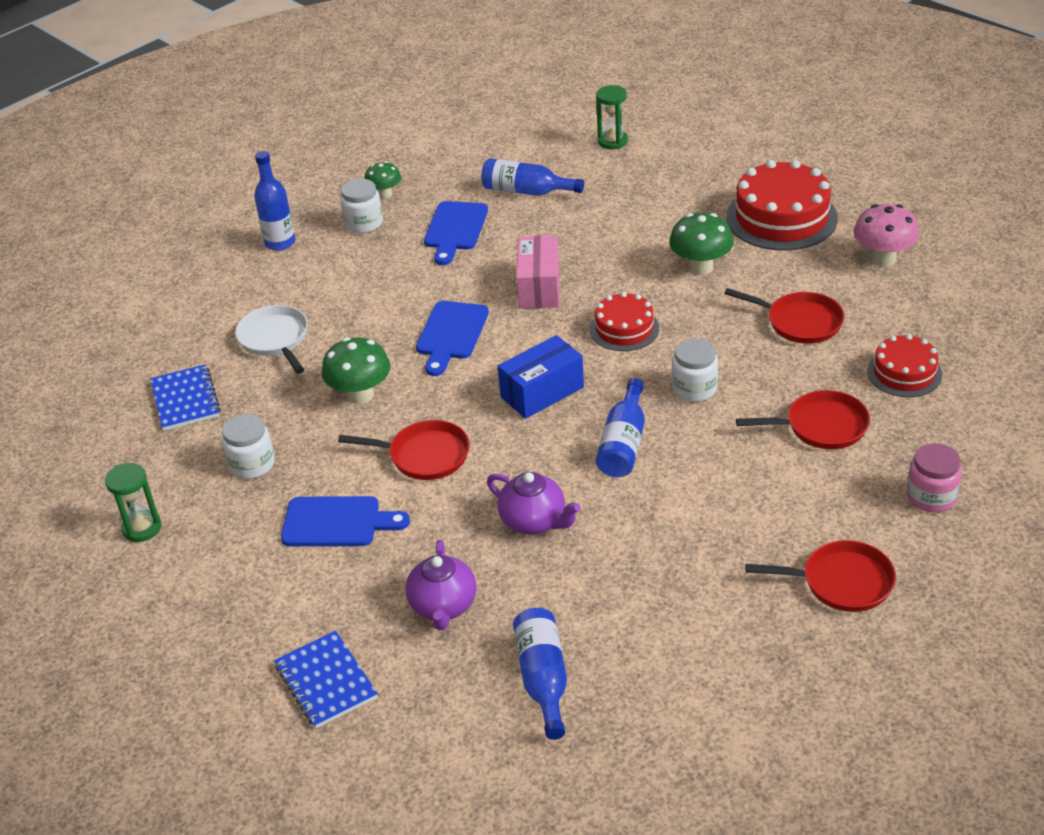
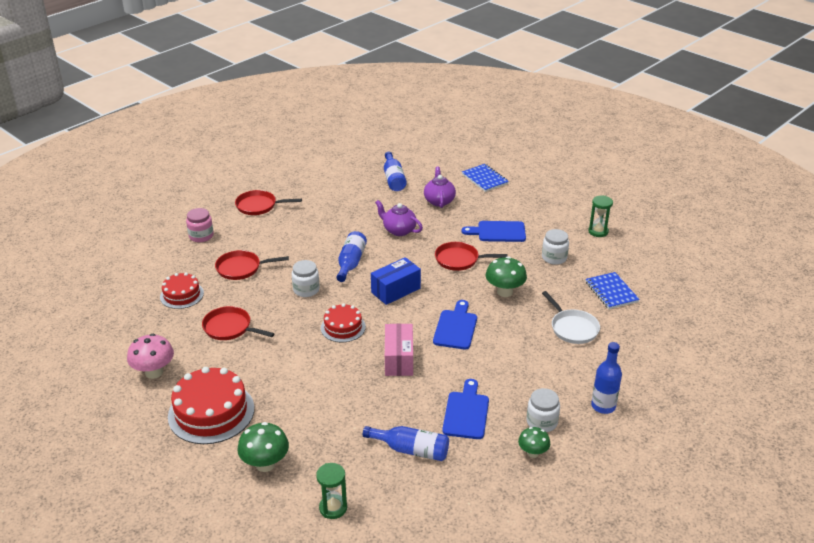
camera: 175 degrees right, 5 degrees down
green mushroom [669,213,734,275] -> green mushroom moved to [237,422,289,472]

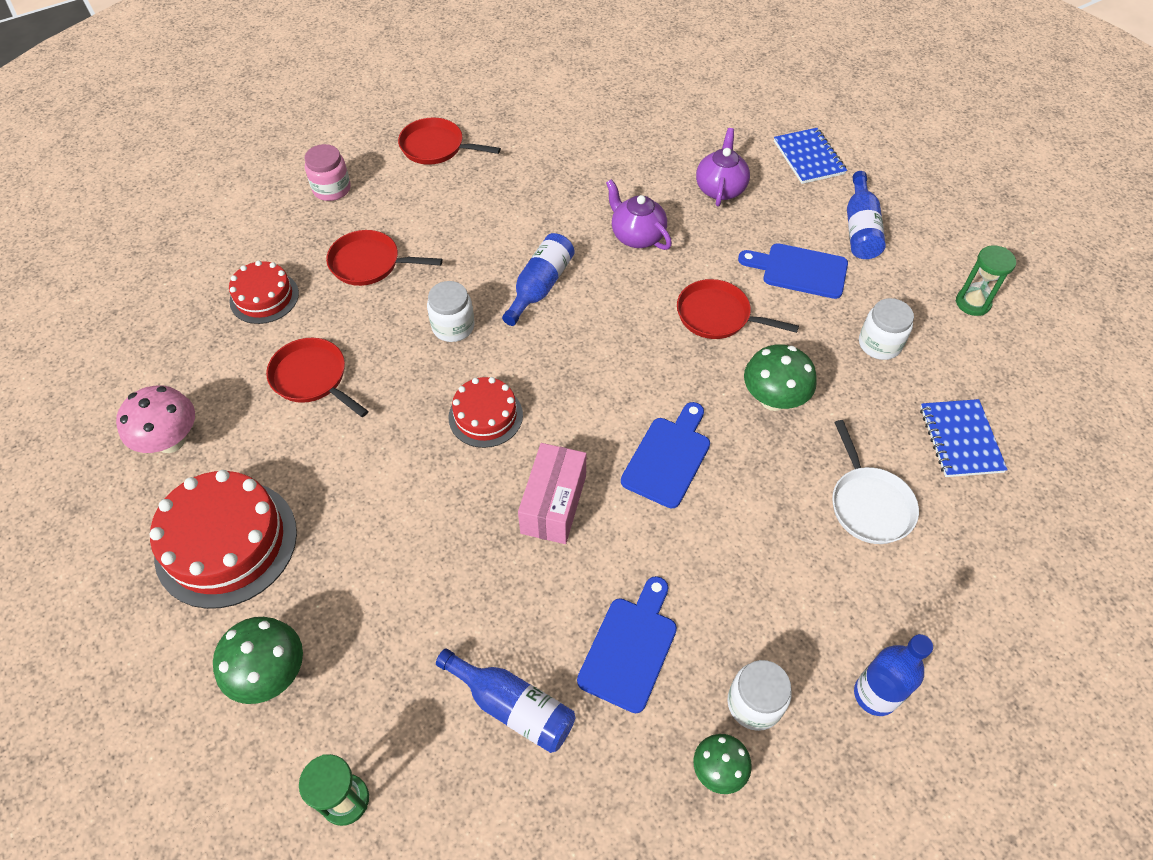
camera: 15 degrees right, 20 degrees up
blue box [371,257,421,305] -> none
blue bottle [384,151,407,191] -> blue bottle moved to [847,171,886,259]

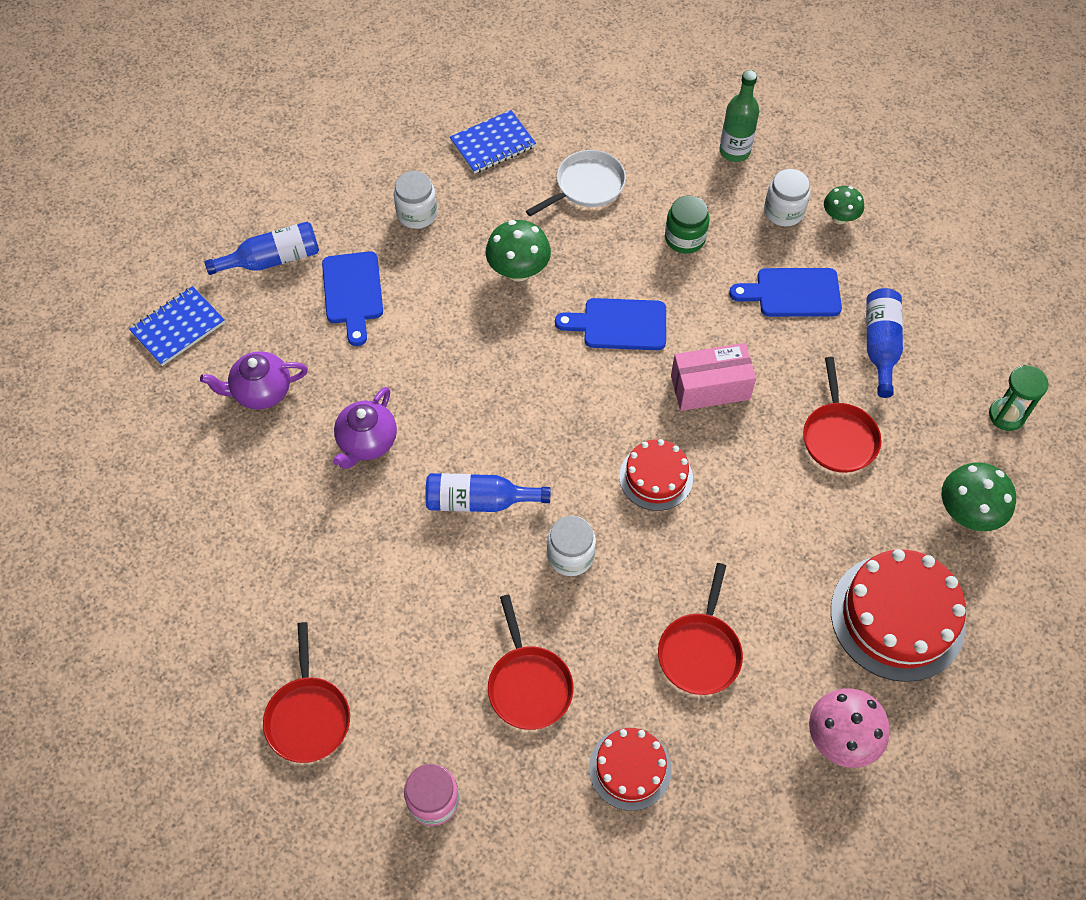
camera: 115 degrees left, 5 degrees up
red pan [677,279,799,339] -> red pan moved to [803,357,881,473]
blue bottle [854,634,933,716] -> green bottle [719,70,759,162]
green hourglass [956,245,1016,316] -> none
none -> green jar [665,195,710,254]

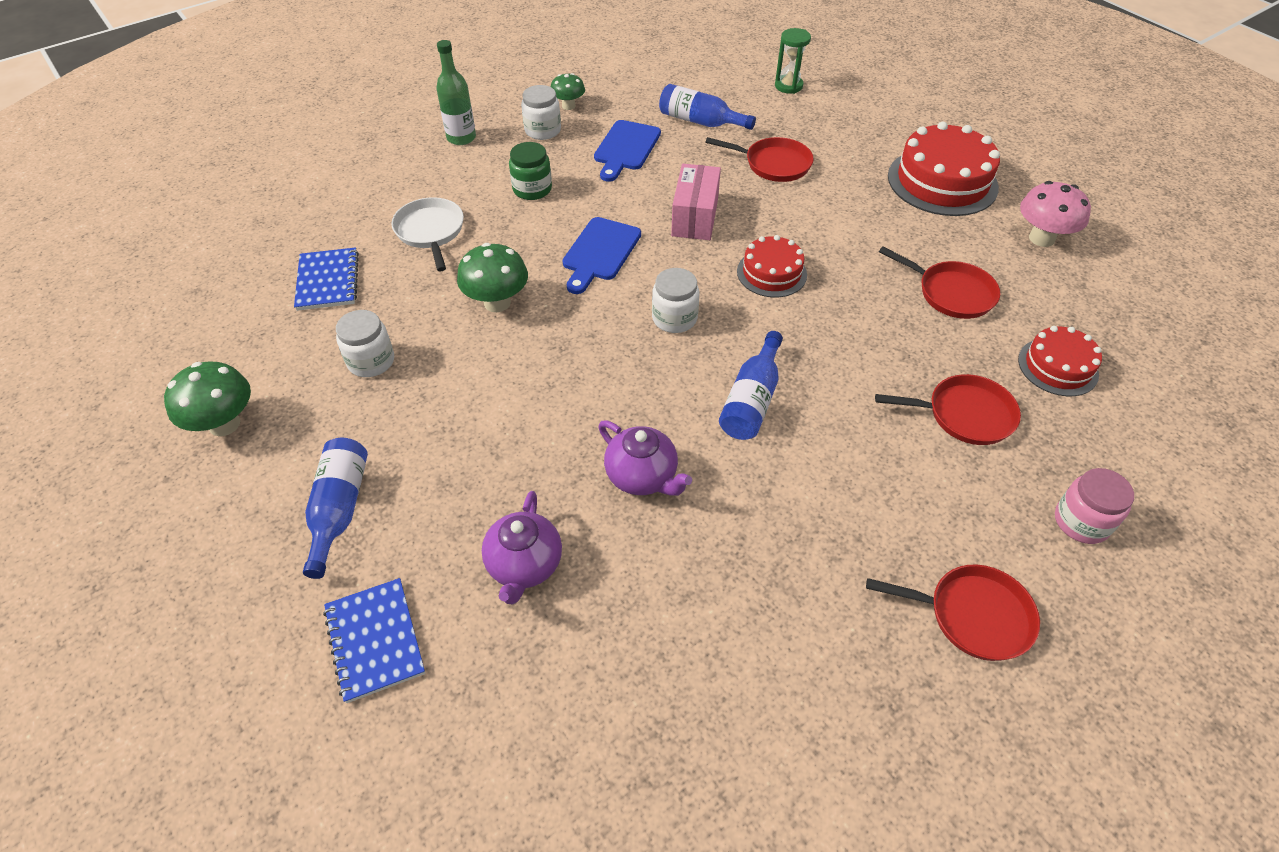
camera: 70 degrees left, 10 degrees down
blue cutting board [322,251,383,346] -> none
white jar [547,516,596,576] -> white jar moved to [652,268,699,333]
green mushroom [942,462,1016,531] -> green mushroom moved to [164,361,251,436]

